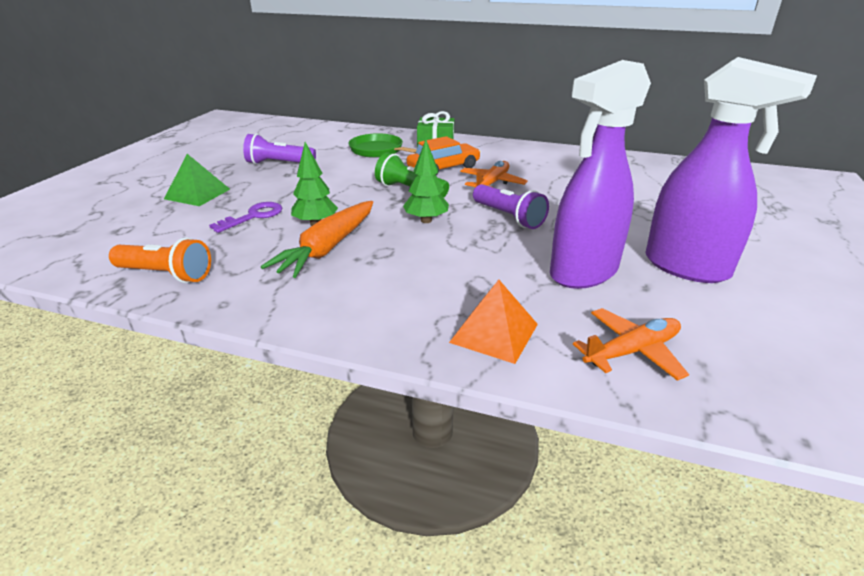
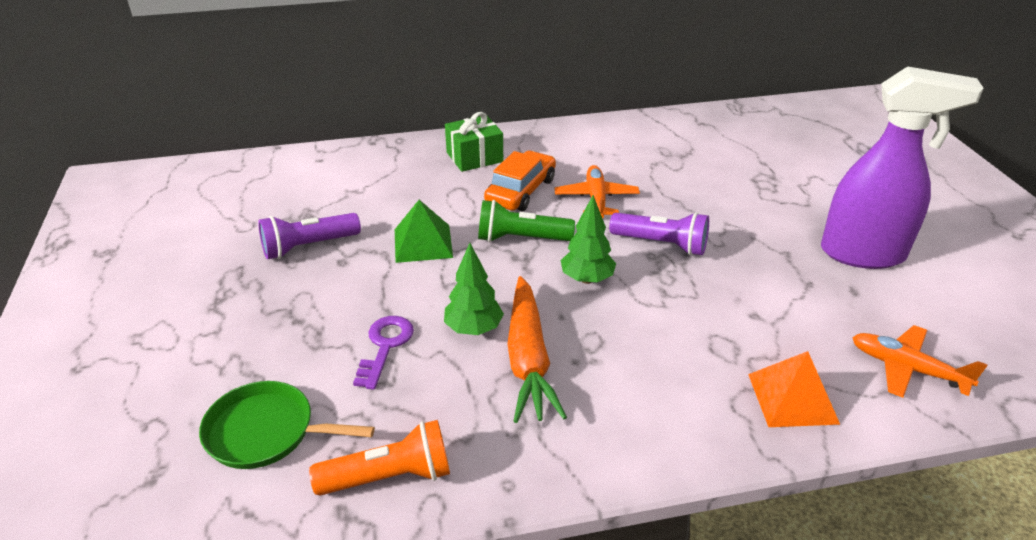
camera: 30 degrees left, 5 degrees up
green pyramid [164,154,230,206] -> green pyramid moved to [395,200,453,263]
green pan [349,133,417,158] -> green pan moved to [199,381,375,469]
purple spray bottle [550,60,651,289] -> none
orange plane [573,308,689,381] -> orange plane turned 90 degrees counterclockwise [852,325,987,398]

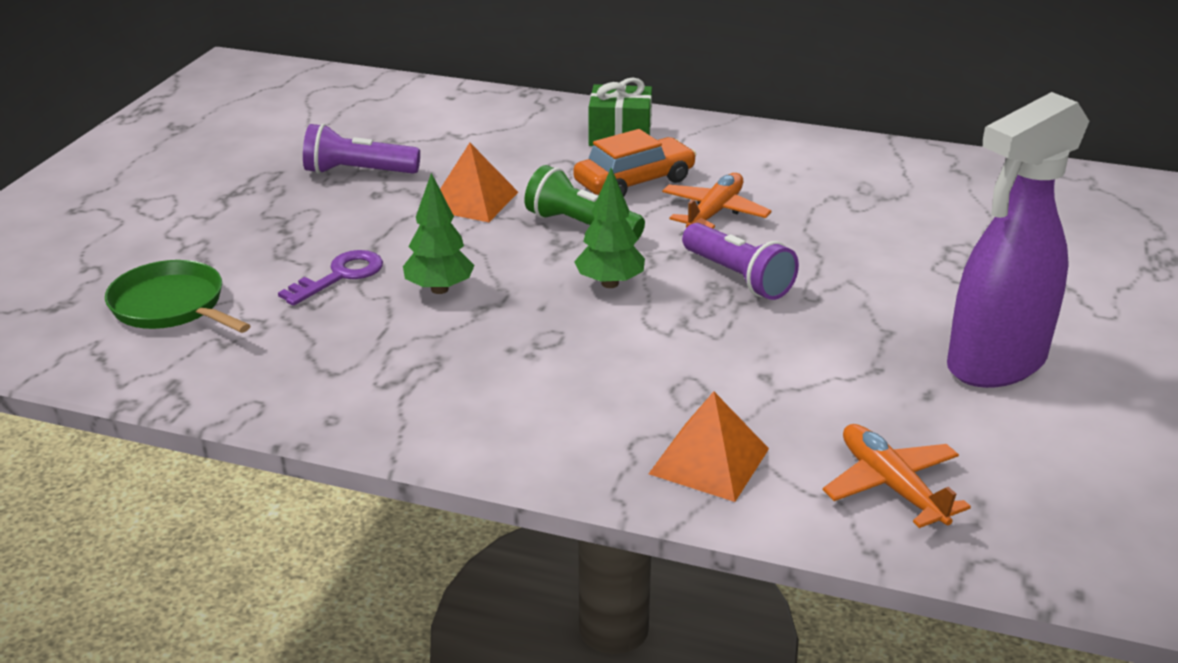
camera: 30 degrees right, 5 degrees down
orange flashlight [309,420,450,496] -> none
green pyramid [395,200,453,263] -> orange pyramid [440,143,518,222]
orange carrot [507,276,567,423] -> none
purple spray bottle [821,66,984,269] -> purple spray bottle turned 105 degrees clockwise [947,92,1089,388]

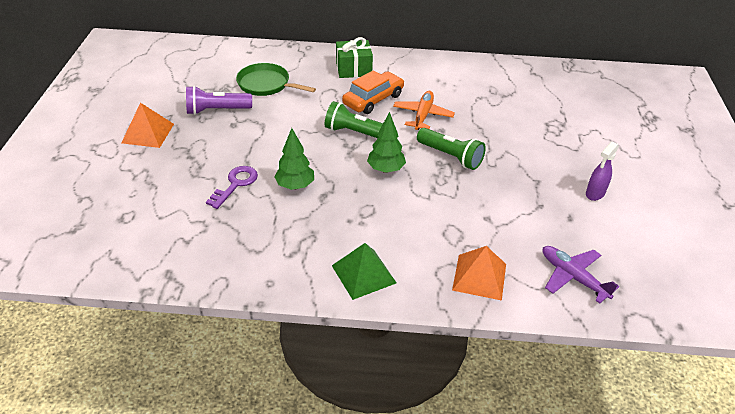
camera: 15 degrees left, 10 degrees up
green pan [105,260,251,333] -> green pan moved to [236,63,316,96]
orange pyramid [440,143,518,222] -> orange pyramid moved to [121,103,174,148]
purple flashlight [682,223,799,300] -> green flashlight [417,128,486,170]
orange plane [823,424,971,528] -> purple plane [542,246,619,304]
purple spray bottle [947,92,1089,388] -> purple spray bottle [586,141,619,201], size x0.44
none -> green pyramid [332,243,396,300]

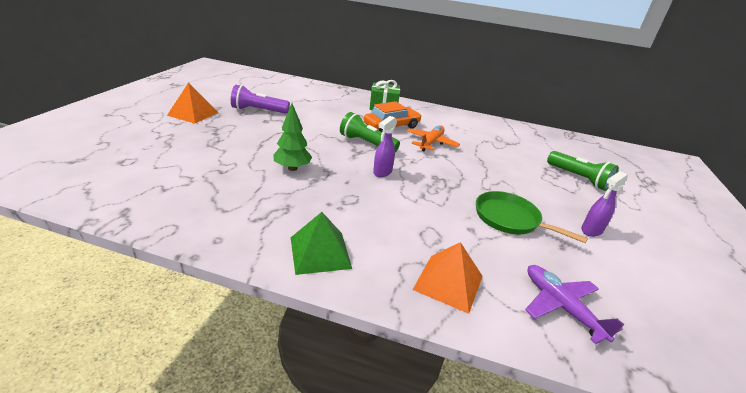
camera: 10 degrees right, 10 degrees down
purple key [206,166,258,209] -> none
green pan [236,63,316,96] -> green pan moved to [476,191,588,243]
green tree [367,112,406,173] -> purple spray bottle [373,116,397,177]
green flashlight [417,128,486,170] -> green flashlight moved to [547,151,619,191]

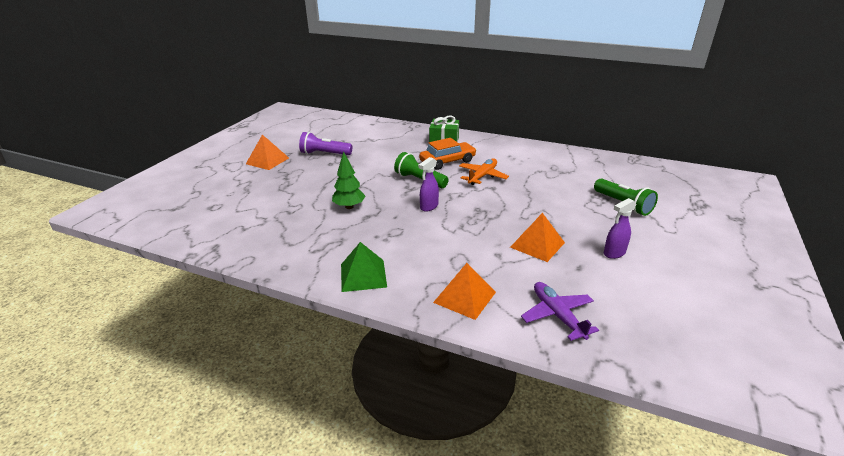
camera: 10 degrees right, 0 degrees up
green pan [476,191,588,243] -> orange pyramid [510,213,565,262]

